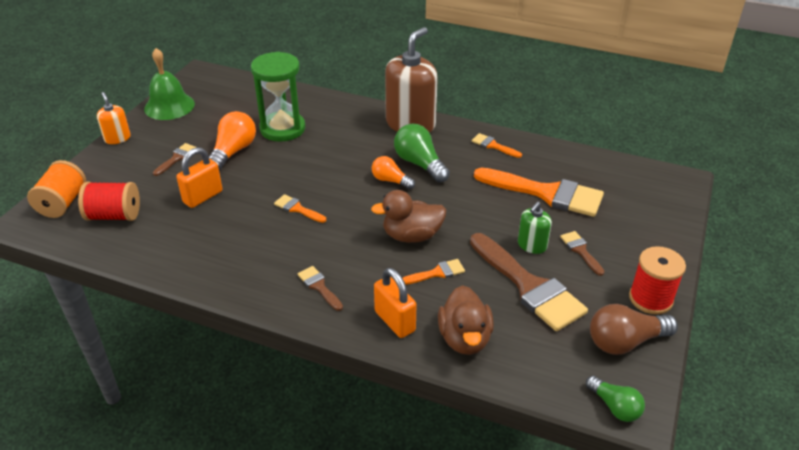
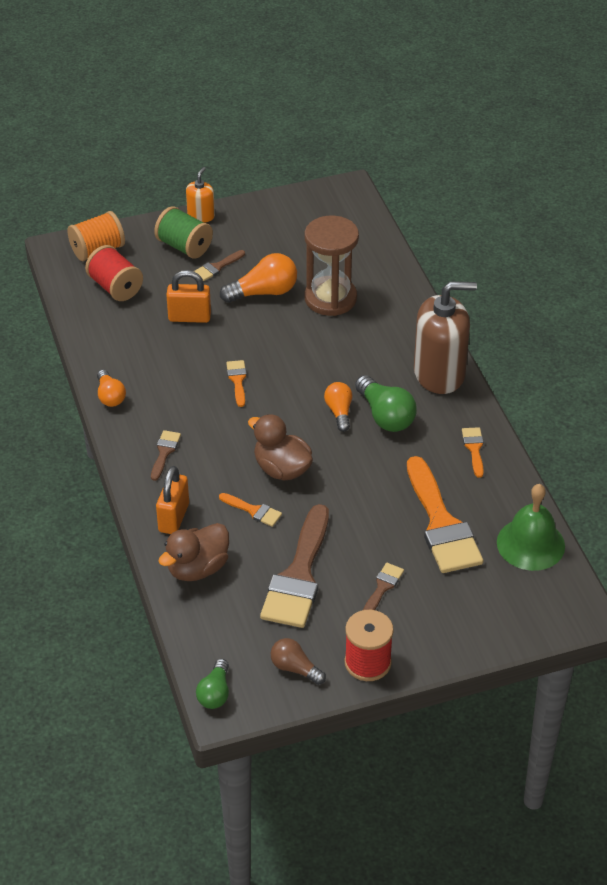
camera: 50 degrees right, 5 degrees up
green bell [144,48,195,120] -> green bell moved to [497,484,565,571]
brown brush [153,143,196,176] -> brown brush turned 150 degrees clockwise [194,250,245,281]
green hourglass [251,52,305,142] -> brown hourglass [305,216,359,316]
green light bulb [394,124,450,183] -> green light bulb turned 135 degrees clockwise [355,375,417,432]
green soap dispenser [518,202,552,254] -> none
brown light bulb [590,304,678,355] -> brown light bulb [271,638,326,685], size x0.63
none -> orange light bulb [97,370,126,407]
none -> green spool [154,206,213,259]

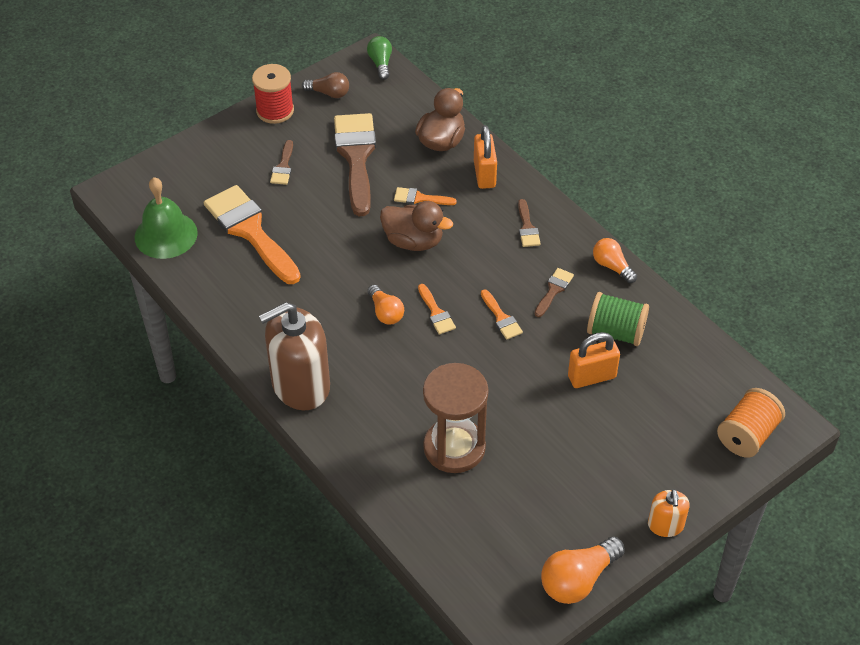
camera: 160 degrees right, 5 degrees up
red spool [85,245,143,301] -> none
green spool [154,206,213,259] -> green spool moved to [587,292,649,346]
brown brush [194,250,245,281] -> brown brush moved to [534,268,574,317]
orange light bulb [220,253,297,303] -> orange light bulb moved to [541,537,625,604]
green light bulb [355,375,417,432] -> none
orange brush [462,427,484,478] -> orange brush moved to [418,284,456,334]

